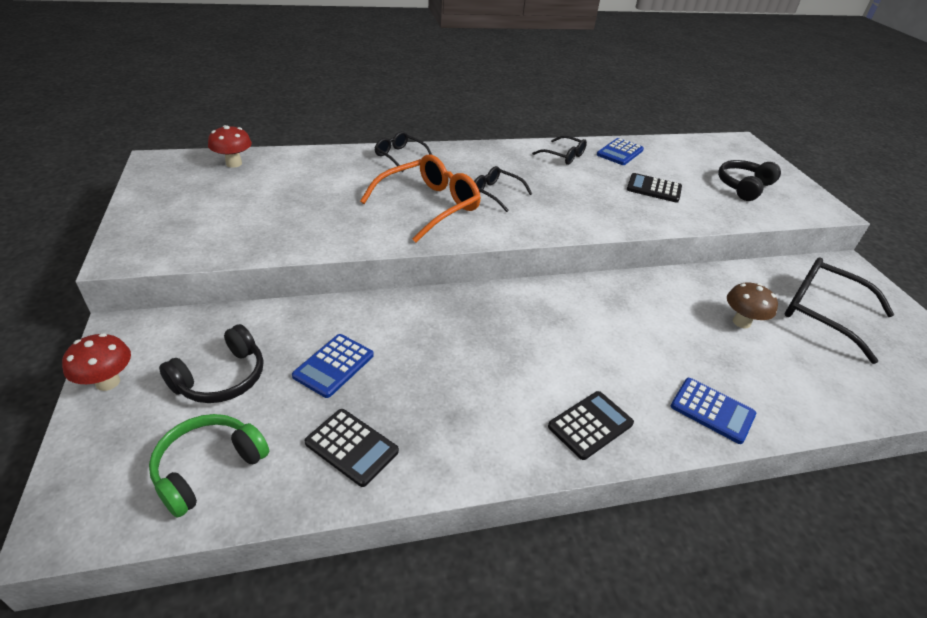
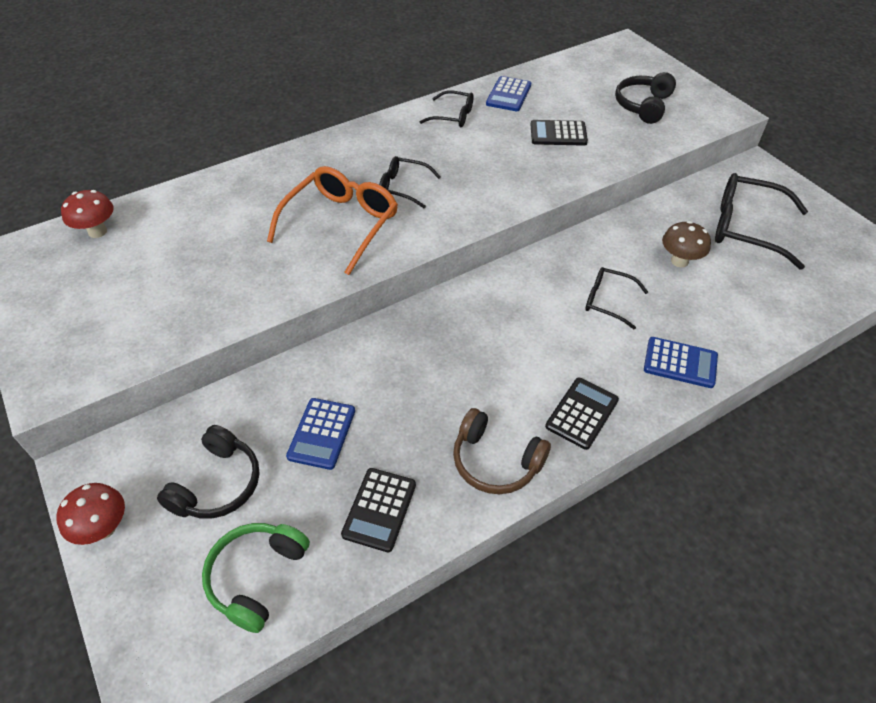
camera: 15 degrees left, 10 degrees up
black calculator [305,409,399,487] -> black calculator turned 90 degrees clockwise [341,468,416,552]
black glasses [375,131,432,172] -> black glasses moved to [585,267,648,330]
none -> brown headphones [453,408,551,494]

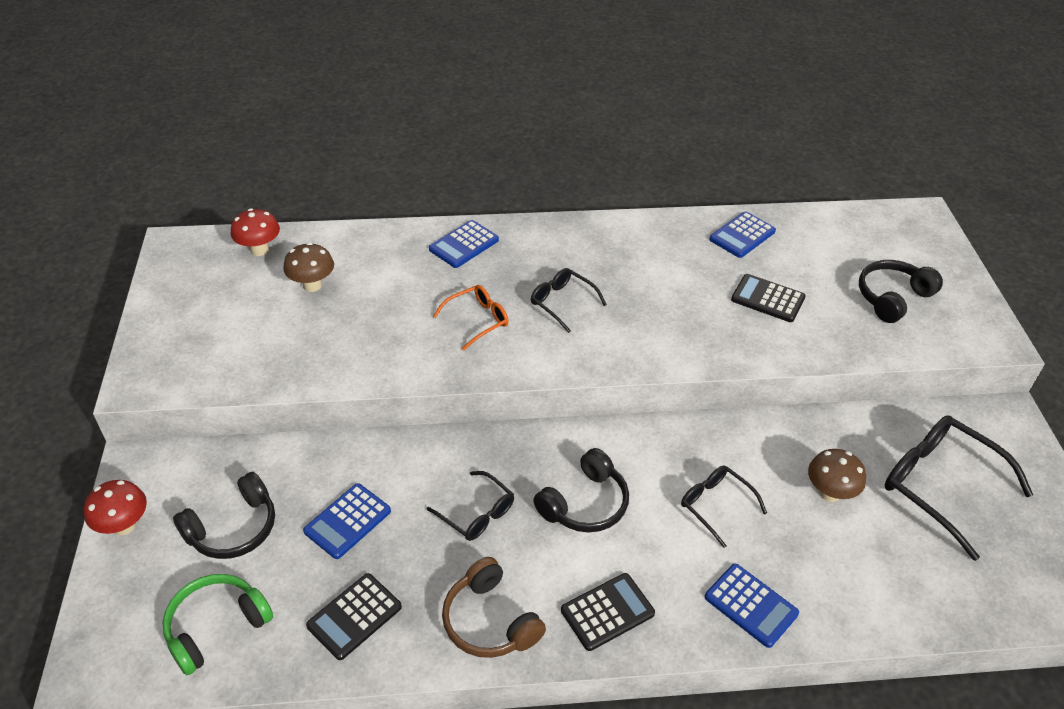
camera: 25 degrees right, 5 degrees down
orange glasses [267,166,398,275] -> orange glasses [433,285,509,351], size x0.56
black glasses [420,90,474,127] -> black glasses moved to [427,471,514,541]
none -> brown mushroom [283,242,334,292]
none -> blue calculator [429,220,499,268]
none -> black headphones [533,448,629,533]

